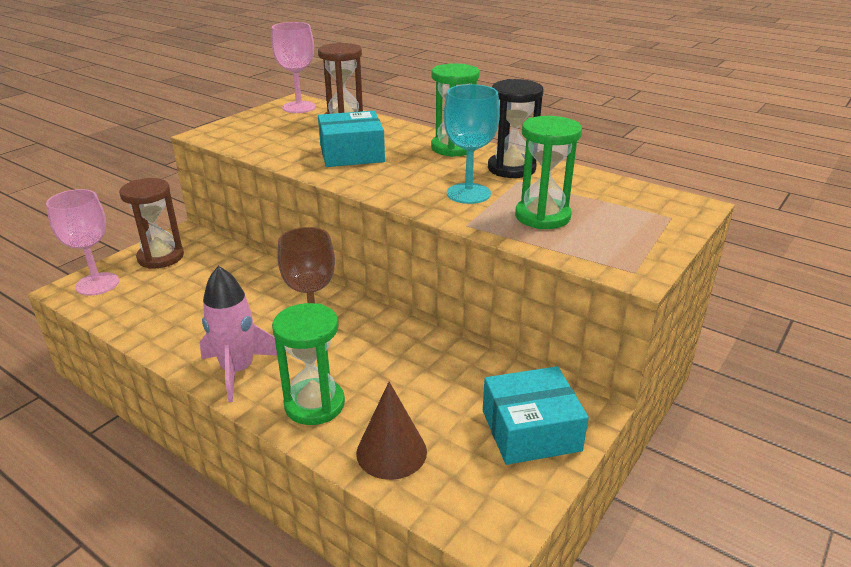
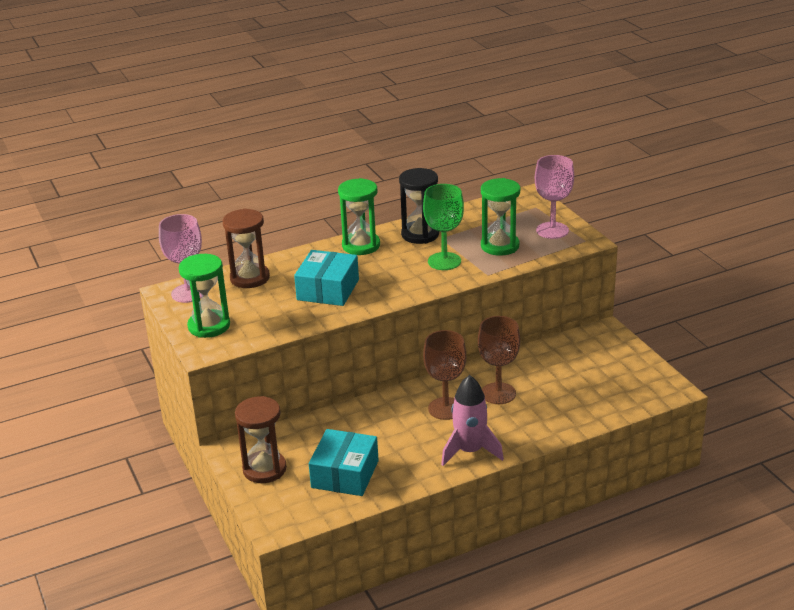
camera: 60 degrees left, 0 degrees up
pink goblet [46,189,119,296] -> pink goblet moved to [535,155,574,239]
green hourglass [272,303,345,425] -> green hourglass moved to [179,254,230,338]
brown cone [356,382,427,480] -> none
turquoise goblet [444,84,500,204] -> green goblet [423,184,464,270]
turquoise box [483,366,589,465] -> turquoise box moved to [309,429,379,496]
none -> brown goblet [478,316,520,404]

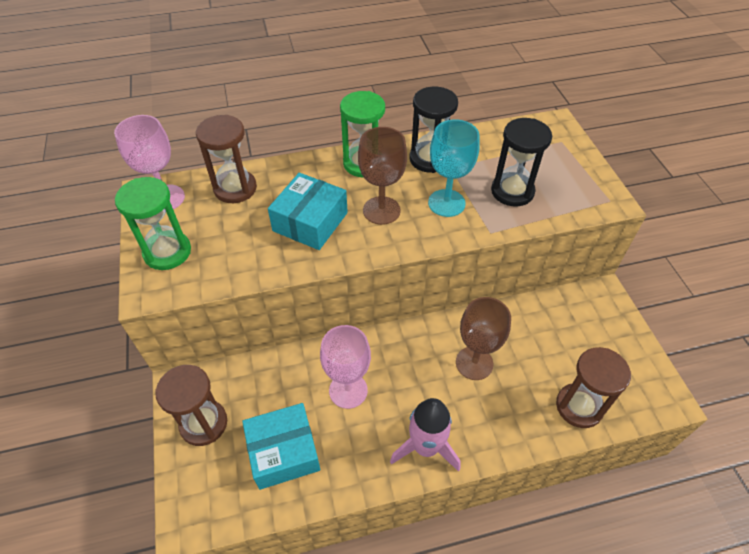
camera: 10 degrees right, 20 degrees up
turquoise box [309,429,379,496] -> turquoise box turned 45 degrees clockwise [242,403,320,490]
green goblet [423,184,464,270] -> turquoise goblet [428,119,480,217]
brown goblet [423,330,466,420] -> brown goblet moved to [358,127,407,225]
green hourglass [481,178,520,256] -> black hourglass [491,118,552,207]
pink goblet [535,155,574,239] -> pink goblet moved to [320,325,371,409]
none -> brown hourglass [556,347,631,428]

